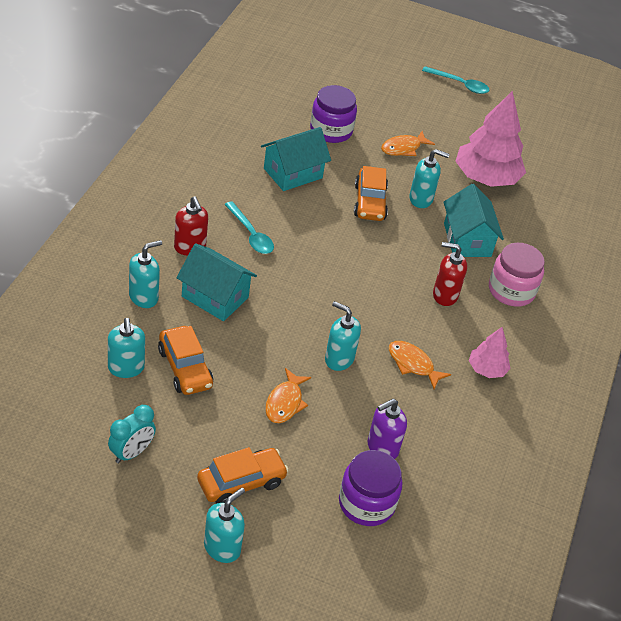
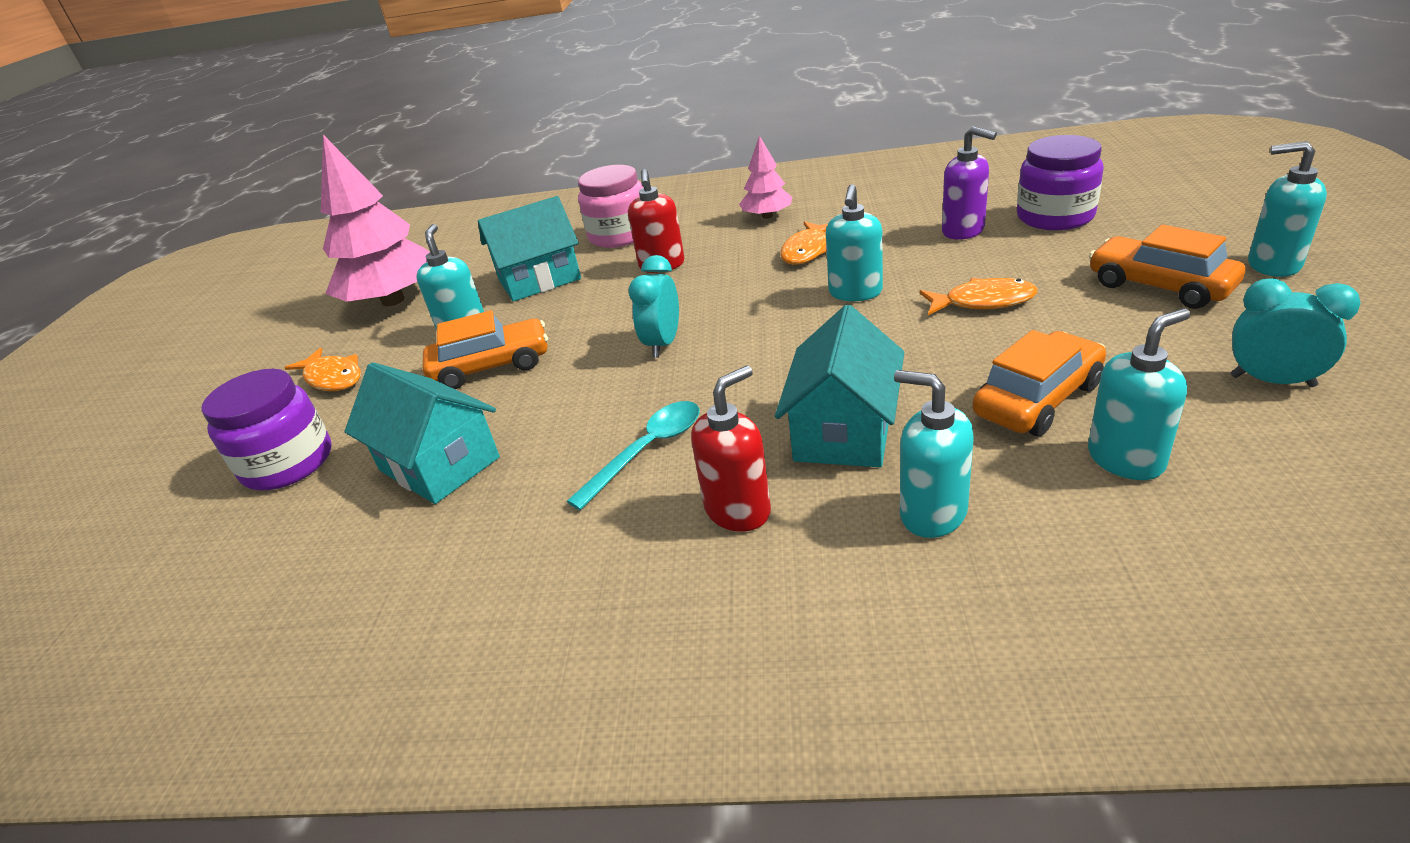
camera: 95 degrees left, 10 degrees down
turquoise spoon [422,66,490,94] -> none
none -> turquoise clock [629,255,679,358]

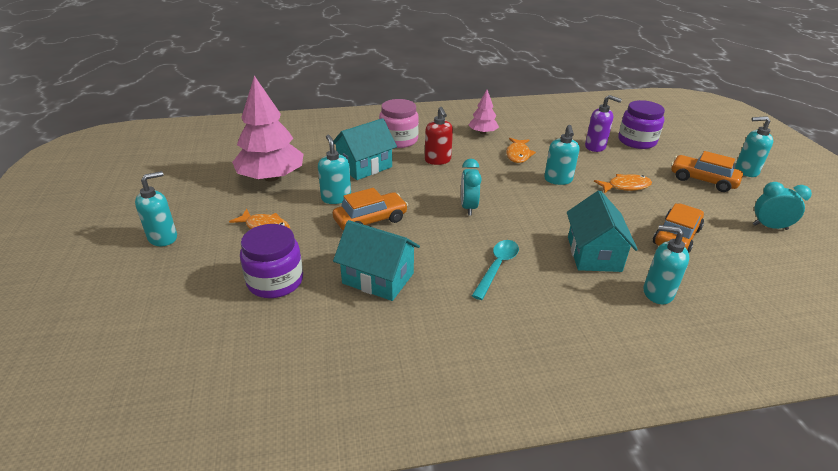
camera: 20 degrees left, 0 degrees up
red soap dispenser [691,366,771,532] -> none
turquoise soap dispenser [1088,308,1191,480] -> turquoise soap dispenser moved to [135,171,177,246]

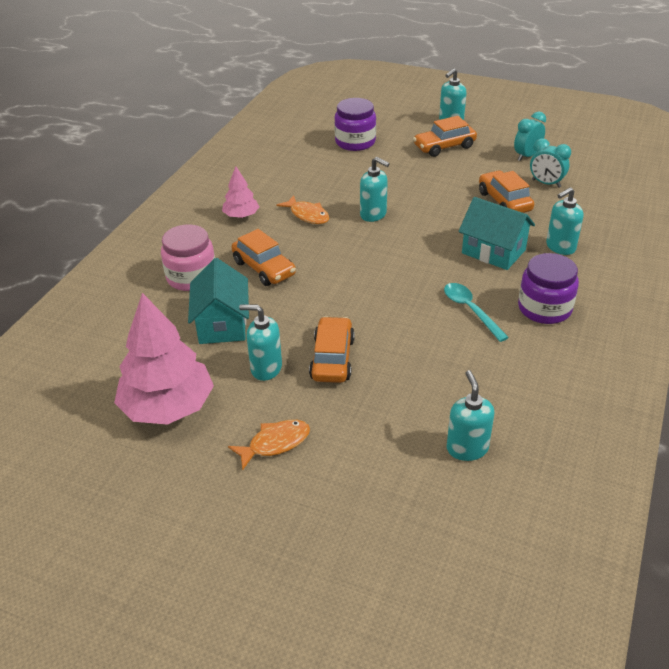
camera: 55 degrees left, 5 degrees up
turquoise soap dispenser [135,171,177,246] -> turquoise soap dispenser moved to [446,370,494,461]
purple jar [240,224,303,298] -> purple jar moved to [518,253,579,324]
turquoise house [333,220,420,301] -> none
red soap dispenser [425,107,453,165] -> orange car [232,229,296,286]
turquoise clock [461,159,482,215] -> turquoise clock moved to [530,138,571,188]
purple soap dispenser [585,95,622,152] -> none
orange fish [594,174,652,193] -> none

